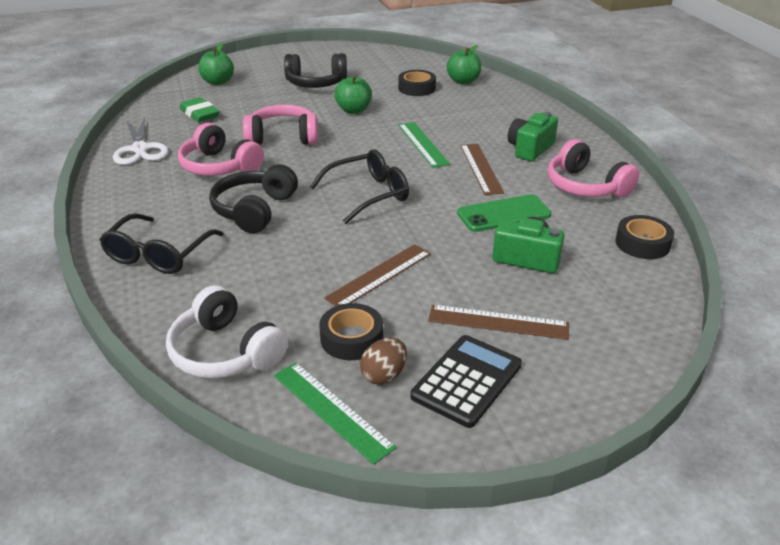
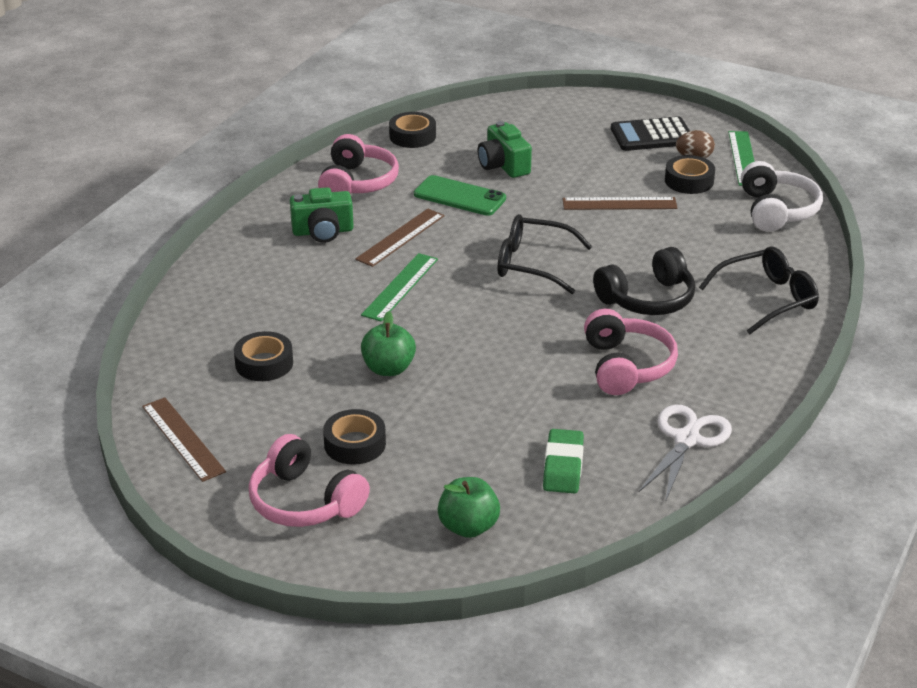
camera: 135 degrees left, 0 degrees up
pink headphones [243,105,318,145] -> pink headphones moved to [248,434,370,527]
black headphones [284,53,347,88] -> black tape [323,409,386,465]
brown ruler [428,305,569,340] -> brown ruler moved to [142,397,226,482]
green apple [447,45,481,84] -> none

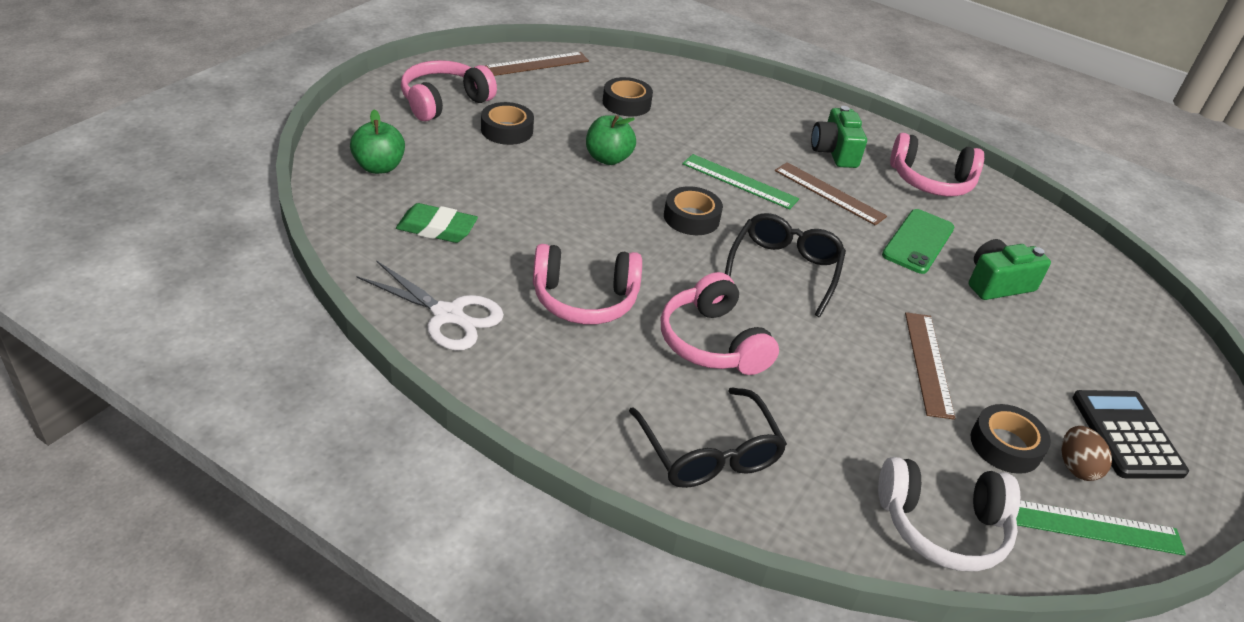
camera: 90 degrees right, 5 degrees up
black tape [389,112,436,148] -> black tape moved to [664,186,723,235]
black headphones [593,247,695,315] -> pink headphones [661,272,779,375]

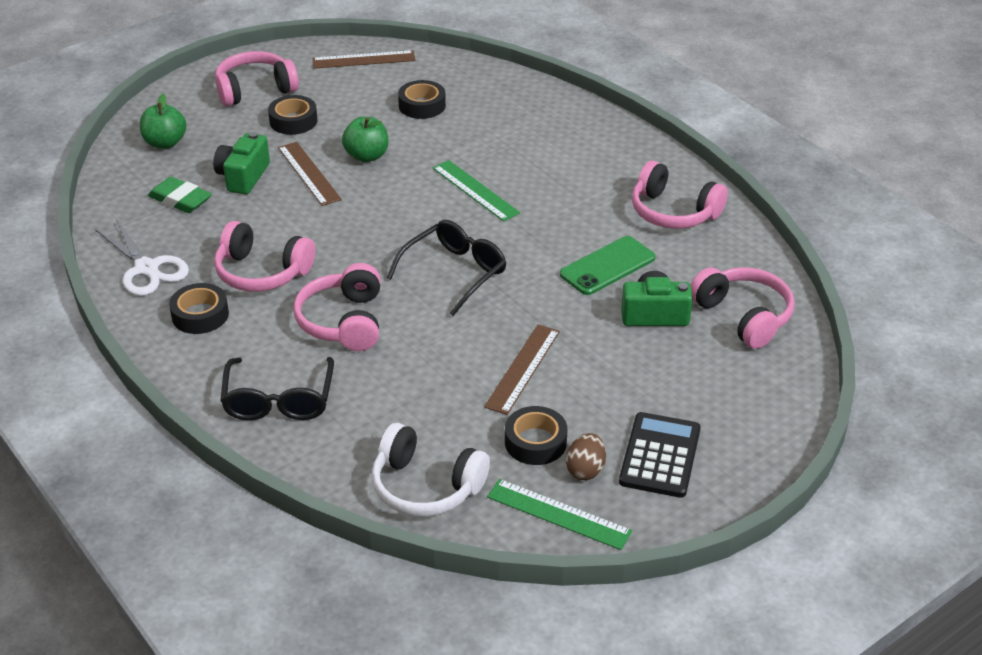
camera: 25 degrees right, 0 degrees up
black tape [664,186,723,235] -> black tape moved to [169,283,229,334]
brown ruler [775,162,887,226] -> brown ruler moved to [278,142,342,206]
green camera [811,106,867,168] -> green camera moved to [213,132,270,194]
none -> pink headphones [690,267,794,349]

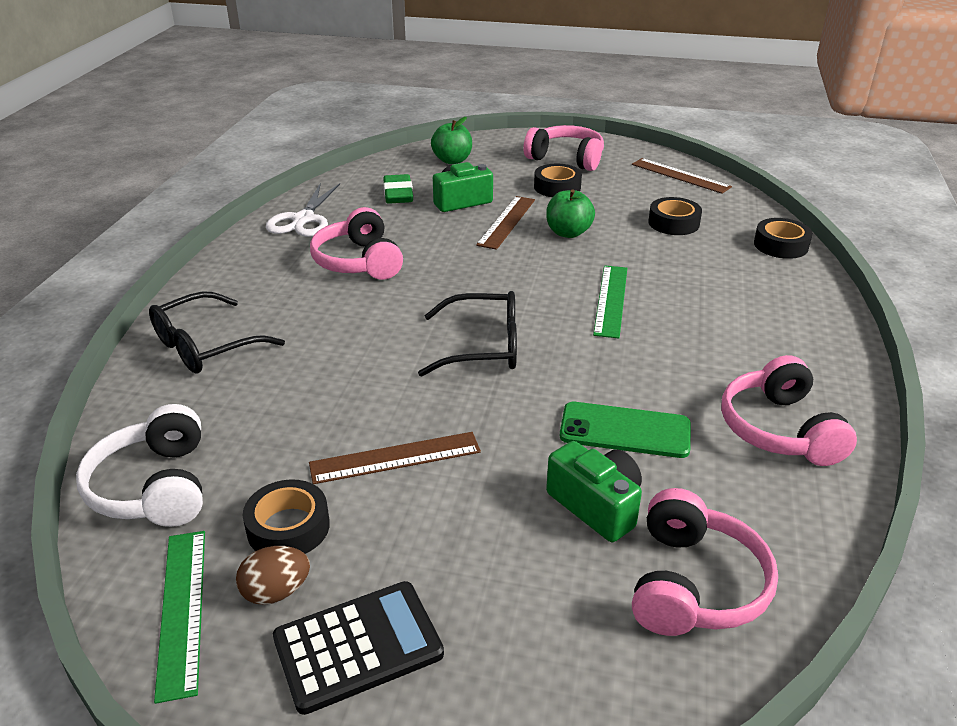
camera: 50 degrees right, 5 degrees down
black tape [169,283,229,334] -> black tape moved to [754,218,813,259]
pink headphones [293,263,381,351] -> none

